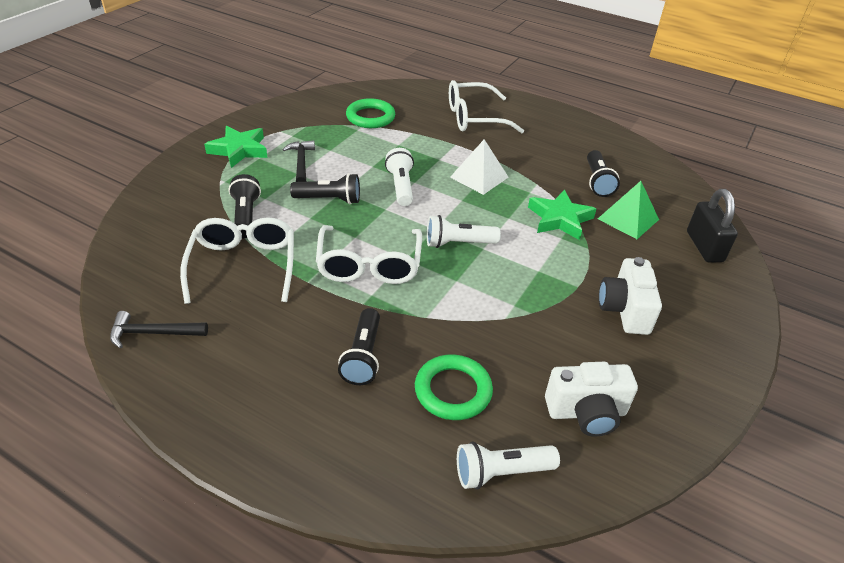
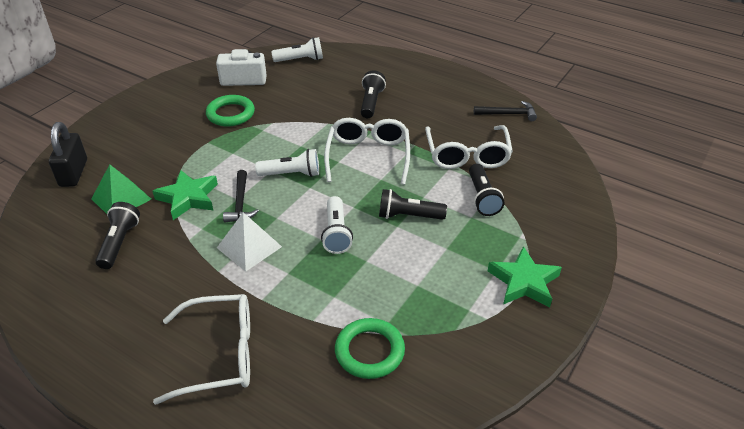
camera: 175 degrees left, 0 degrees up
black hammer [282,140,315,182] -> black hammer moved to [223,170,259,223]
green ring [415,355,493,420] -> green ring moved to [206,95,255,126]
white camera [599,257,662,335] -> none

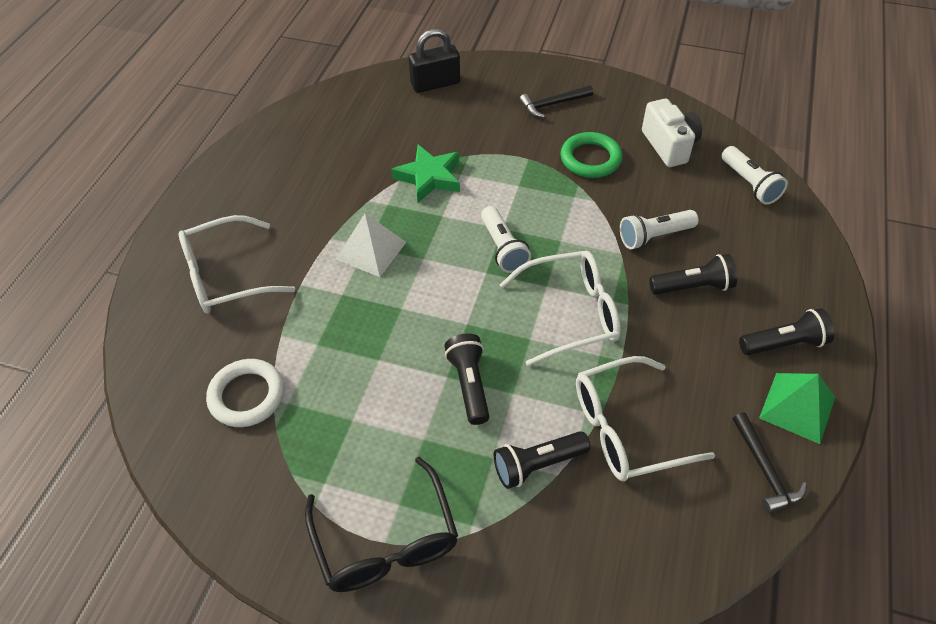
camera: 75 degrees right, 10 degrees up
green pyramid [91,164,151,214] -> green pyramid moved to [759,373,835,444]
black flashlight [95,202,140,269] -> black flashlight moved to [739,308,834,355]
white glasses [153,294,250,405] -> white glasses turned 90 degrees clockwise [178,215,295,313]
black hammer [223,170,259,223] -> black hammer moved to [519,85,593,118]
white flashlight [321,196,353,254] -> white flashlight moved to [620,210,699,249]
green ring [335,318,405,379] -> white ring [206,359,284,427]
green star [488,246,562,308] -> black glasses [305,457,458,592]

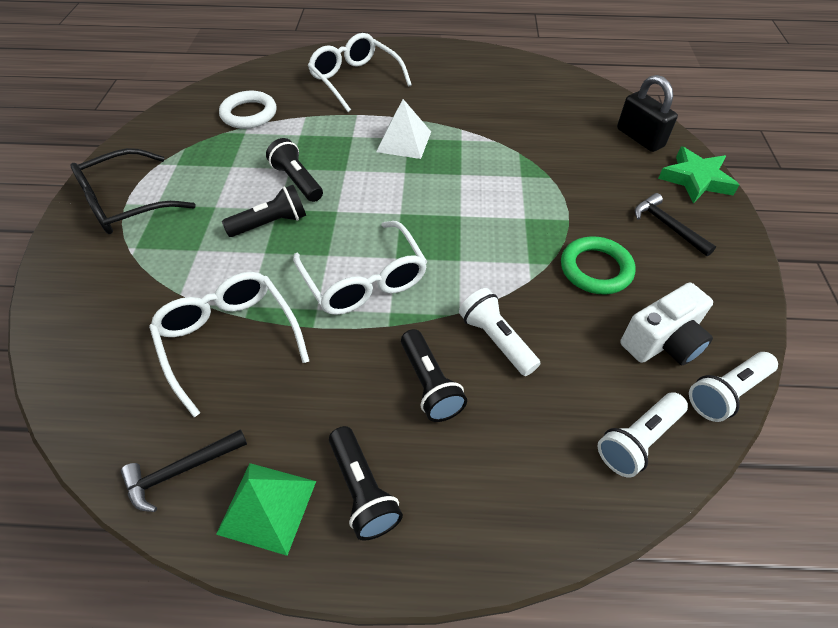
camera: 75 degrees right, 0 degrees up
green star [391,145,460,203] -> green star moved to [658,146,739,203]
white flashlight [481,206,531,273] -> white flashlight moved to [689,352,778,422]
black flashlight [494,431,591,489] -> black flashlight moved to [266,138,323,202]

